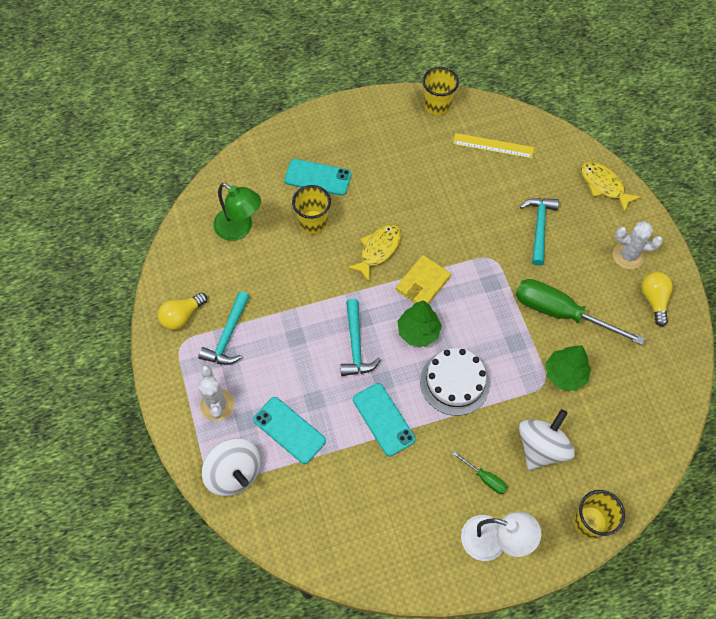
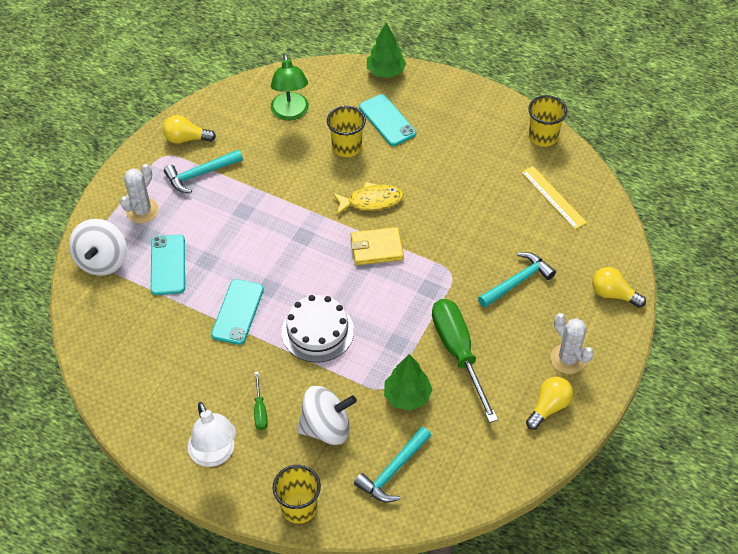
camera: 45 degrees right, 10 degrees down
turquoise hammer [340,299,381,376] -> turquoise hammer moved to [354,427,432,502]
green tree [398,300,442,347] -> green tree moved to [367,23,406,78]
yellow fish [581,162,641,213] -> yellow light bulb [592,267,646,308]

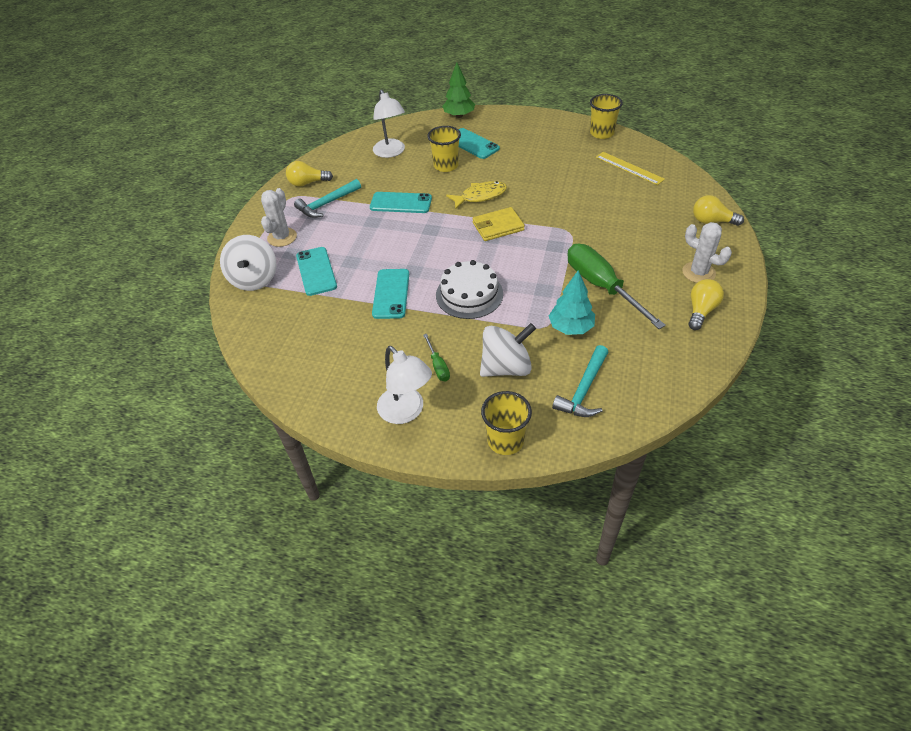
camera: 10 degrees left, 5 degrees down
green lamp [271,54,309,121] -> white lamp [373,90,405,158]
green tree [384,354,433,411] -> turquoise tree [549,270,595,335]
turquoise hammer [478,252,556,308] -> none
none -> turquoise phone [370,192,432,213]

